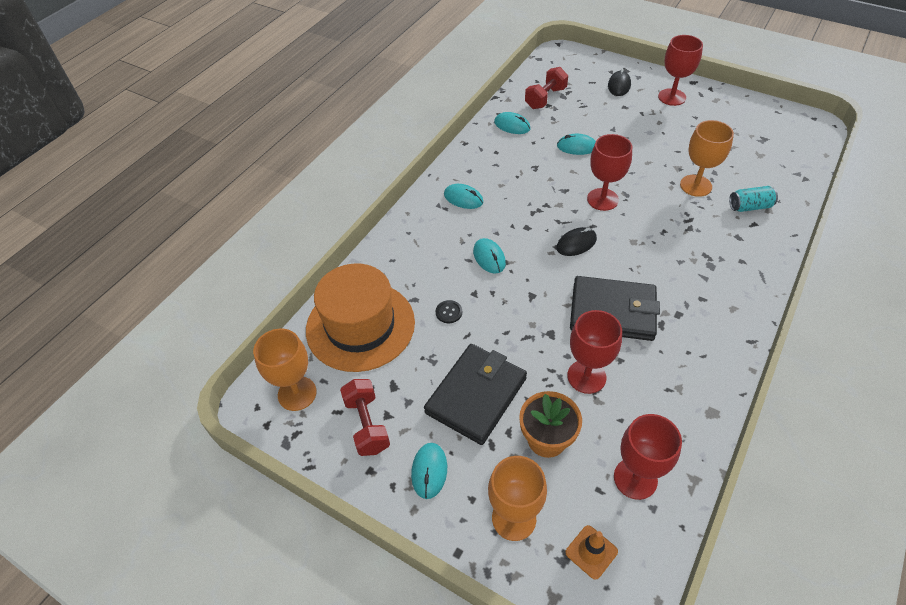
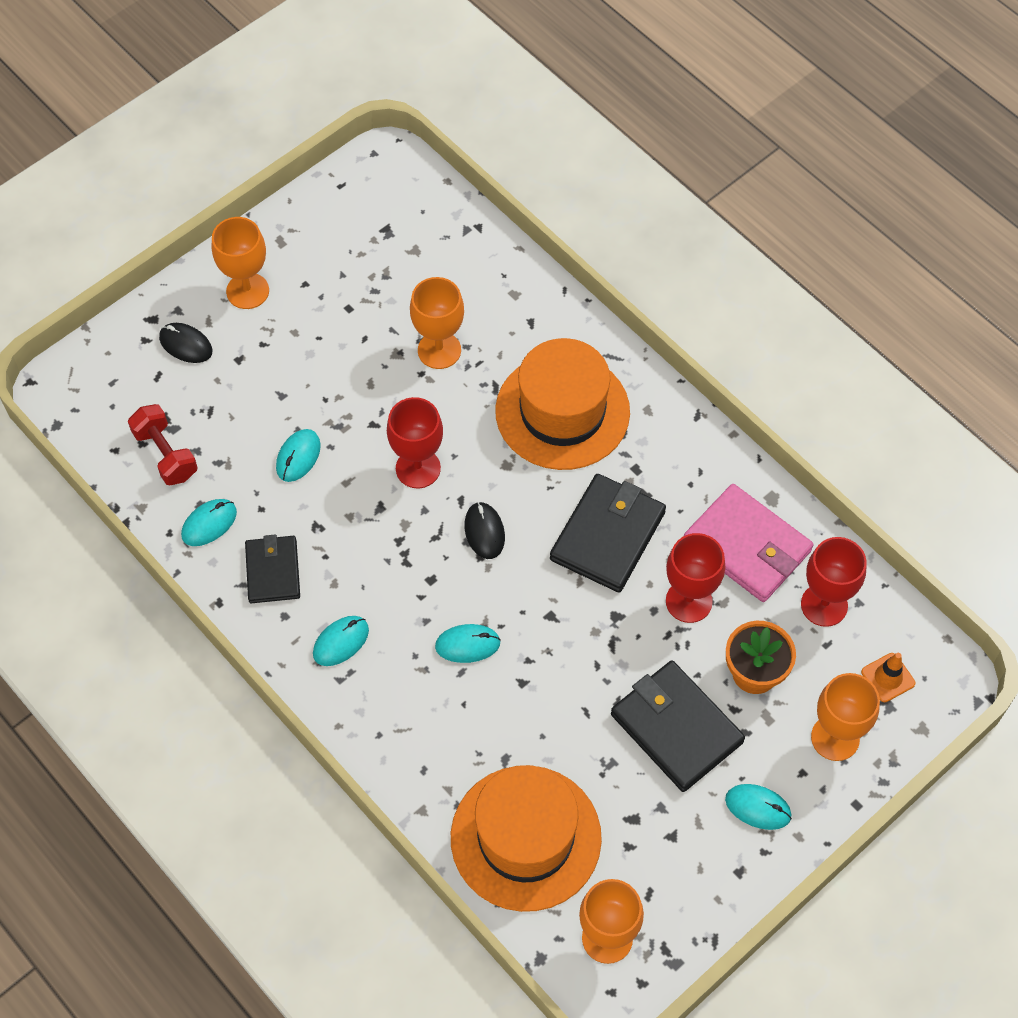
camera: 75 degrees left, 10 degrees up
red dumbbell [340,379,390,456] -> none
black button [436,300,462,323] -> none
red goblet [658,35,703,106] -> orange goblet [212,217,269,309]
turquoise can [729,186,778,212] -> none
none -> black wallet [245,535,300,603]
none -> orange hat [495,338,630,470]
none -> pink wallet [684,484,813,602]

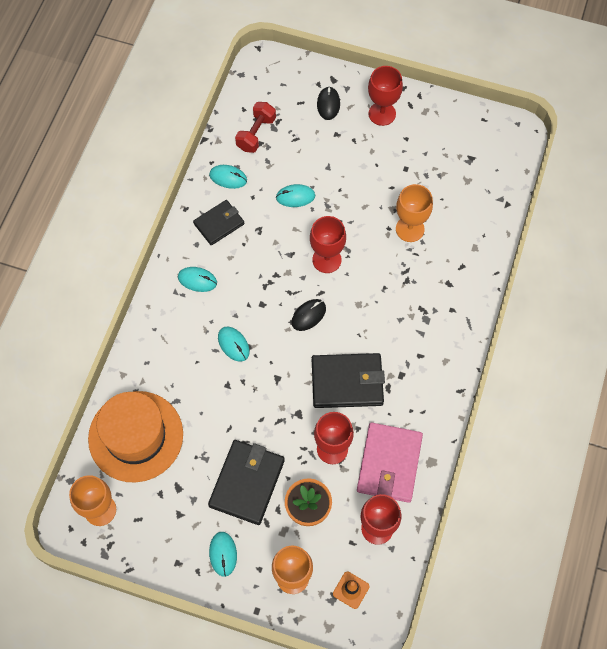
camera: 60 degrees right, 5 degrees up
orange goblet [212,217,269,309] -> red goblet [368,66,403,126]
orange hat [495,338,630,470] -> none

